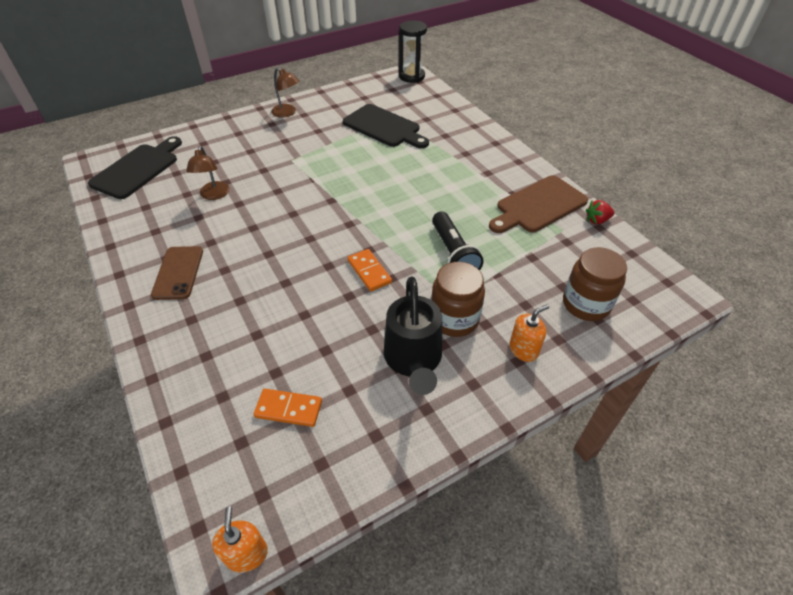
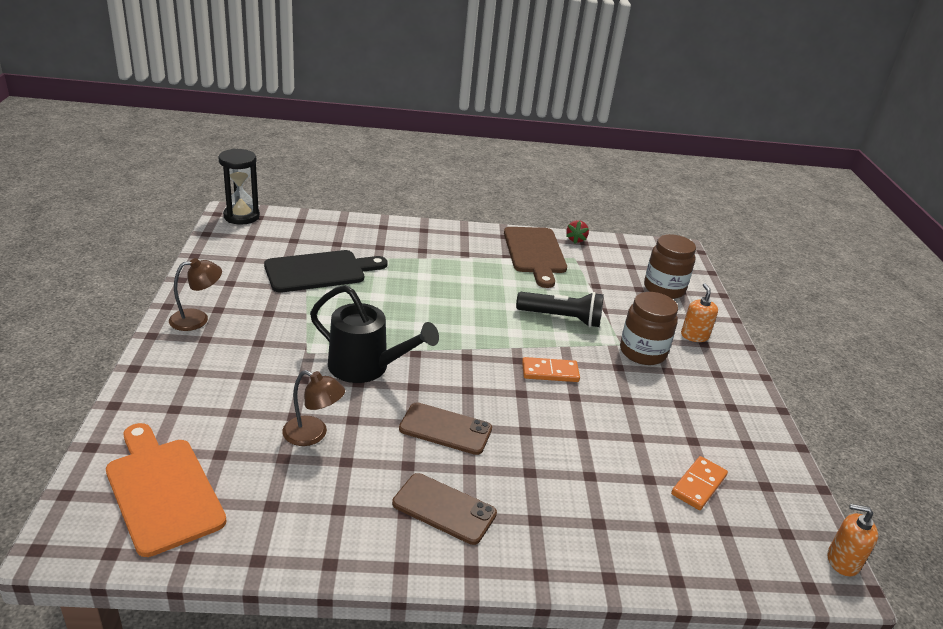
camera: 65 degrees left, 15 degrees down
black cutting board [88,136,182,199] -> orange cutting board [106,423,227,557]
black watering can [384,277,442,395] -> black watering can moved to [310,285,439,383]
none -> brown phone [399,402,492,455]

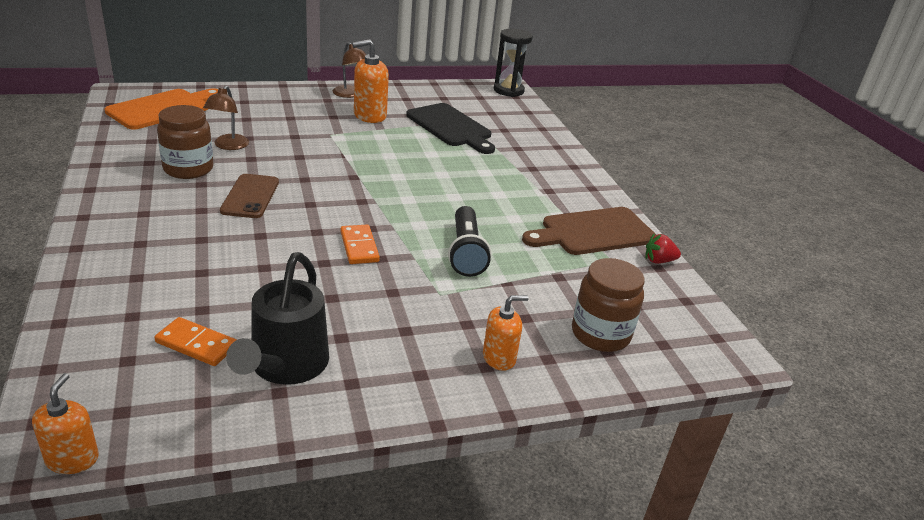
camera: 75 degrees right, 0 degrees up
black watering can [310,285,439,383] -> black watering can moved to [226,252,329,385]
brown phone [392,473,497,545] -> none
brown jar [620,292,678,365] -> brown jar moved to [157,105,213,179]
none -> orange soap dispenser [352,39,389,123]

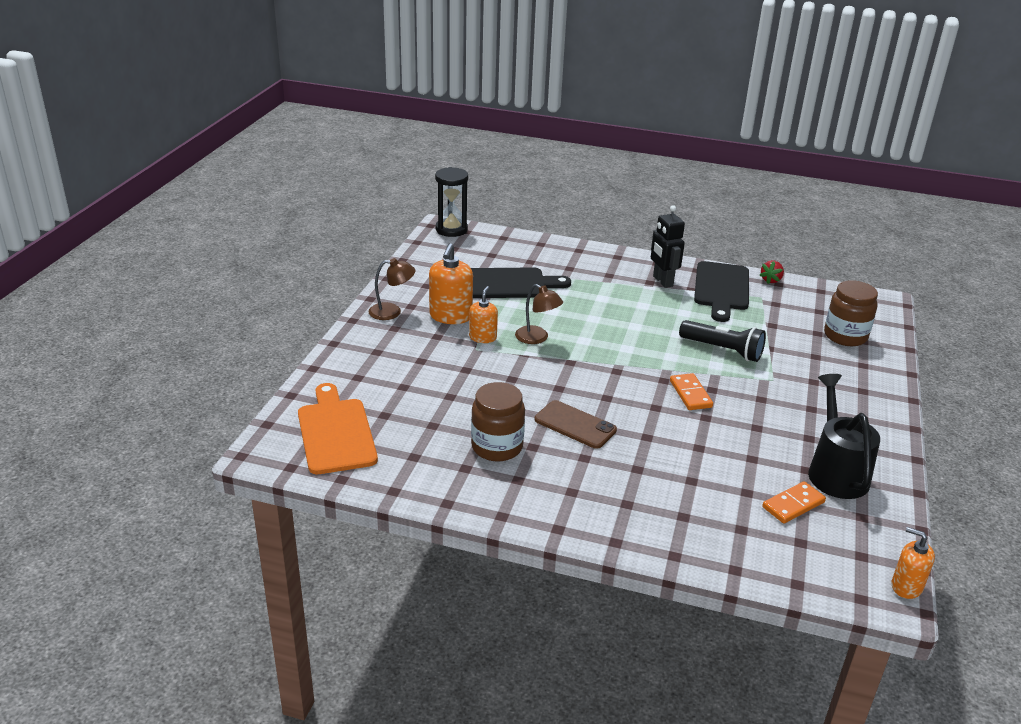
camera: 55 degrees left, 0 degrees up
brown lamp [203,86,249,150] -> brown lamp moved to [515,284,563,344]
black watering can [226,252,329,385] -> black watering can turned 135 degrees counterclockwise [808,374,880,499]
orange domino [340,225,380,264] -> orange domino turned 60 degrees clockwise [670,373,713,410]
orange soap dispenser [483,295,528,371] -> orange soap dispenser moved to [469,286,498,343]
brown cutting board [522,207,656,255] -> black cutting board [694,261,749,322]
none -> black robot [651,205,685,288]

